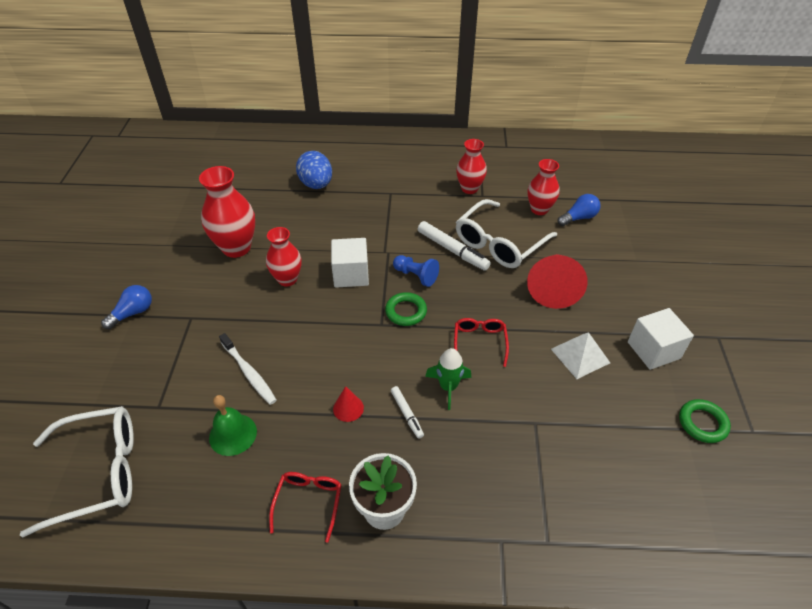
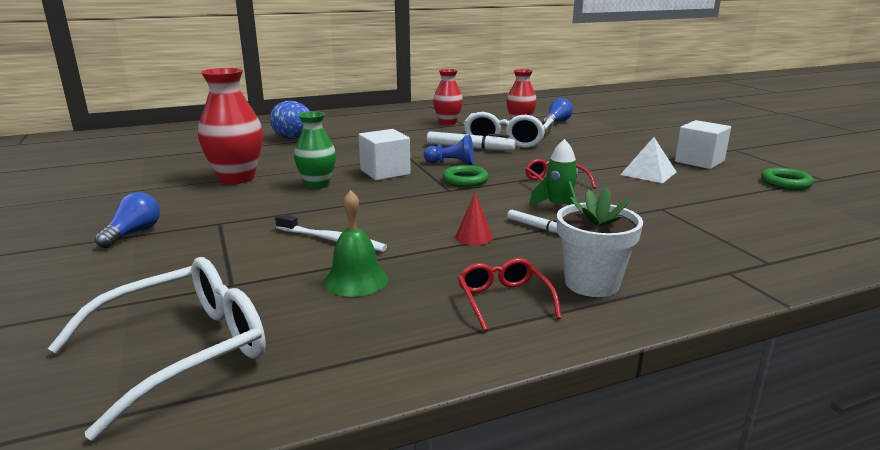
camera: 25 degrees left, 25 degrees down
red vase [266,227,302,286] -> green vase [294,112,336,189]
red cone [527,254,588,309] -> none

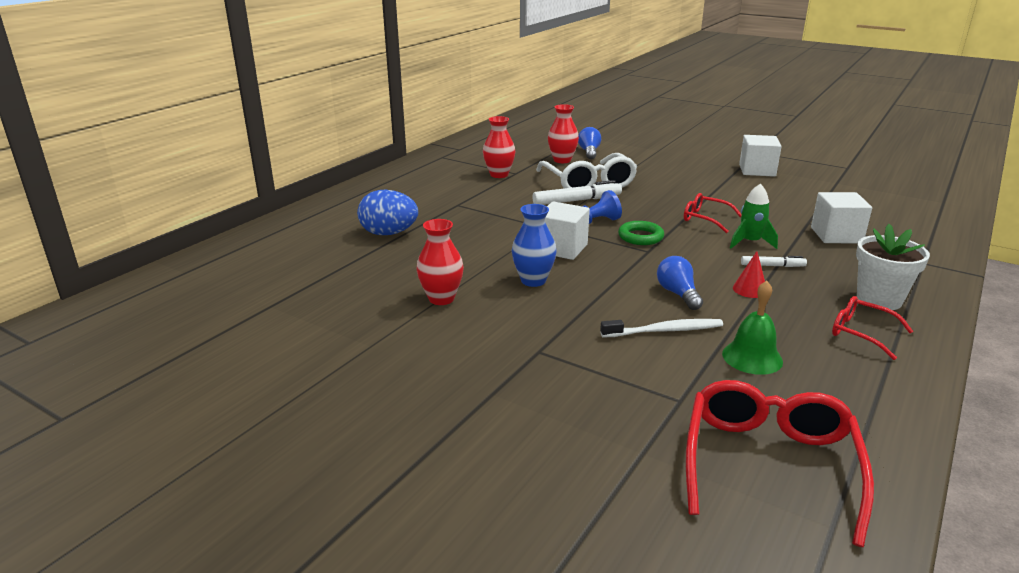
camera: 35 degrees left, 5 degrees up
white glasses [48,257,266,441] -> red glasses [686,380,874,547]
blue light bulb [95,192,160,248] -> blue light bulb moved to [657,256,703,310]
red vase [198,68,263,184] -> red vase [417,219,464,305], size x0.65
green vase [294,112,336,189] -> blue vase [512,204,557,287]
white pyramid [620,137,676,183] -> none
green ring [761,168,814,190] -> none
none -> white cube [811,192,872,243]

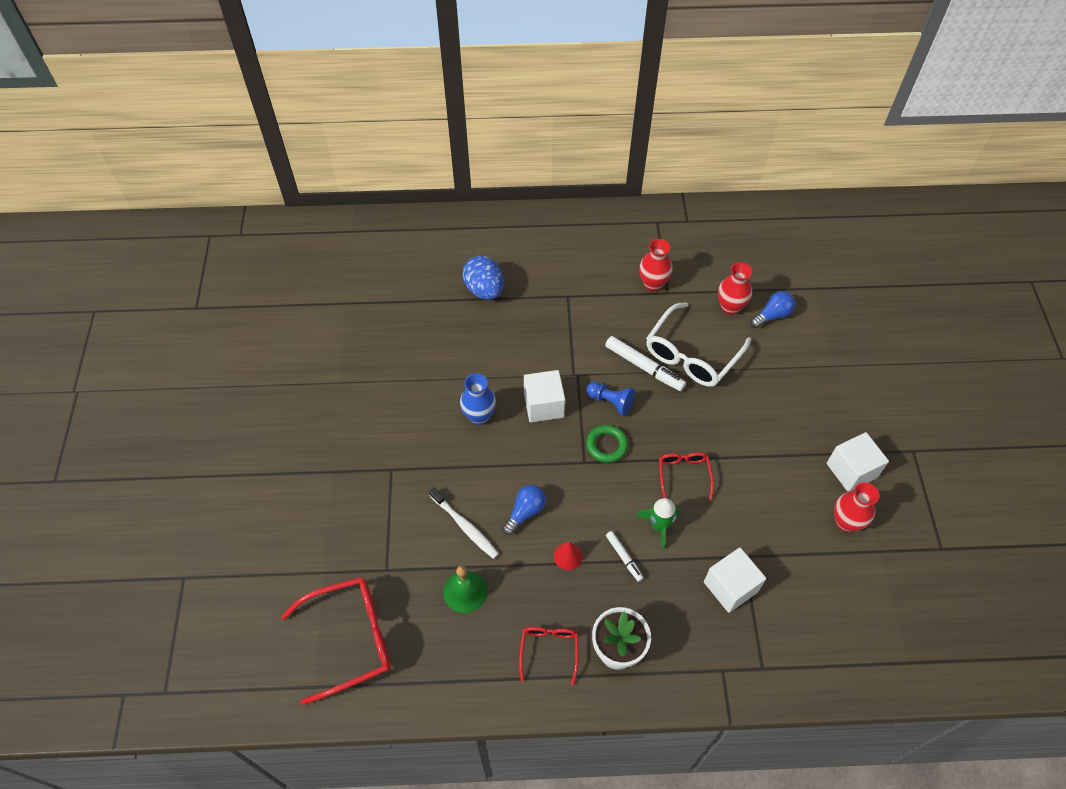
camera: 55 degrees right, 30 degrees up
red vase [417,219,464,305] -> red vase moved to [834,482,879,532]

